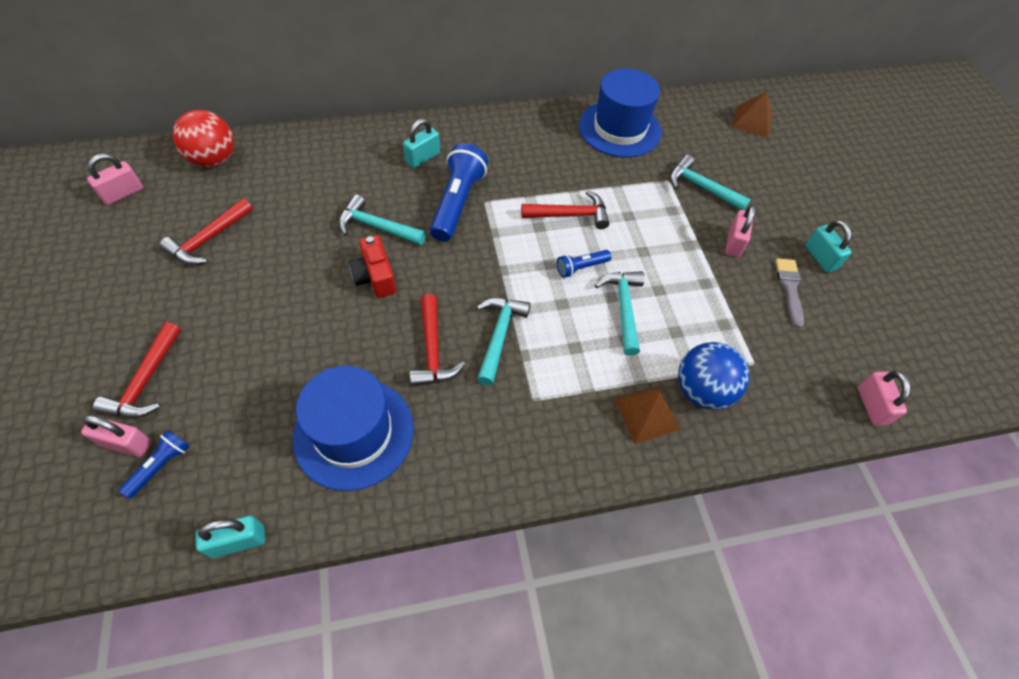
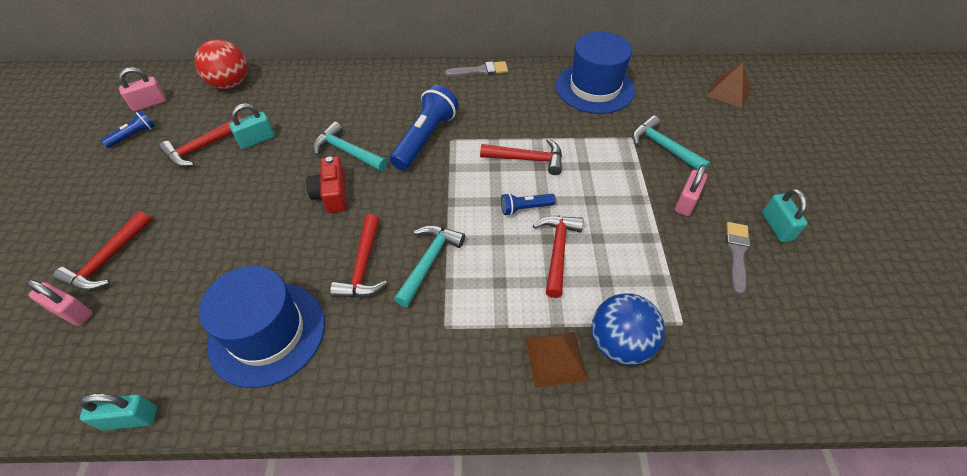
camera: 15 degrees right, 5 degrees down
blue flashlight [119,430,189,498] -> blue flashlight moved to [101,110,155,148]
turquoise padlock [403,118,440,168] -> turquoise padlock moved to [229,103,275,149]
turquoise hammer [595,271,645,356] -> red hammer [533,216,583,298]
pink padlock [858,371,910,426] -> none
none -> grey brush [445,61,508,77]

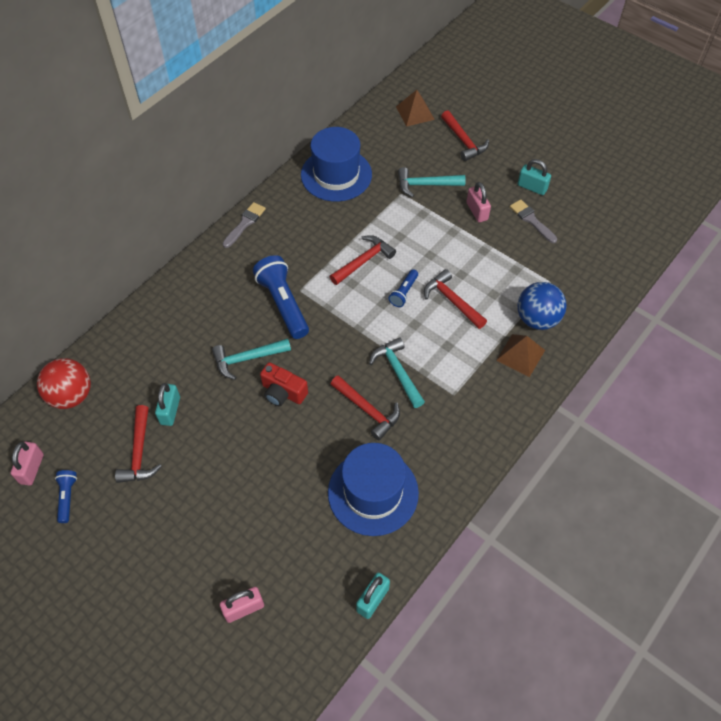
camera: 50 degrees left, 5 degrees up
red hammer [53,211,152,290] -> red hammer moved to [441,110,489,161]

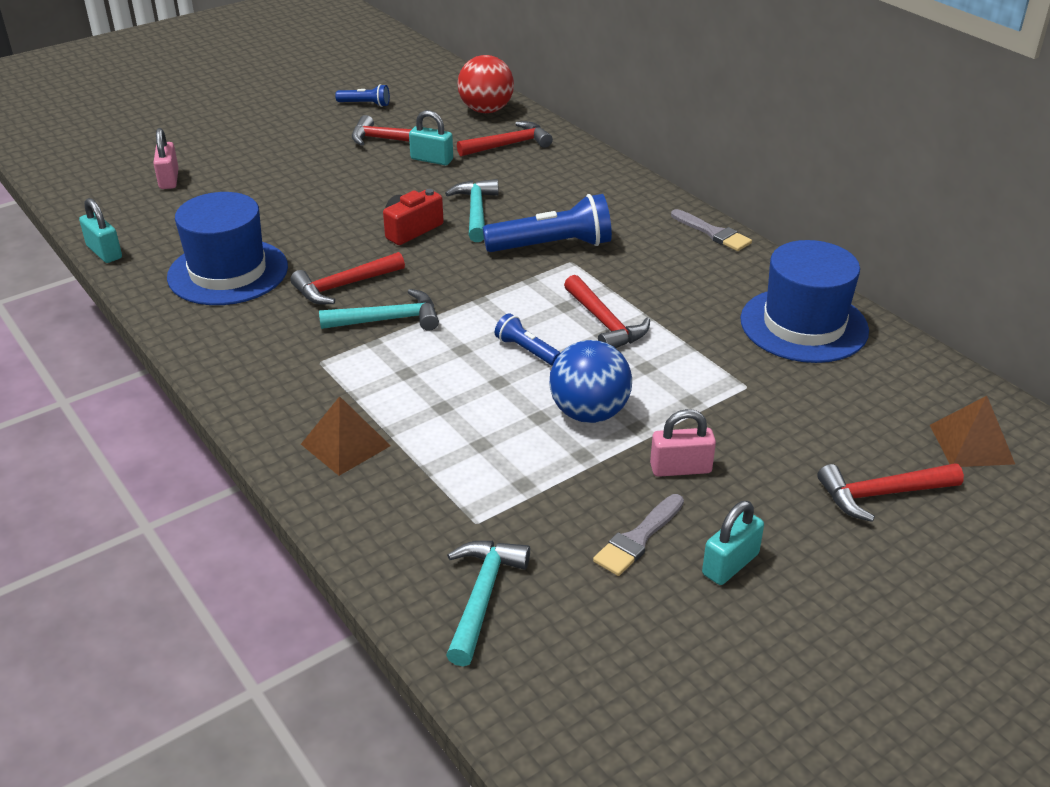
camera: 105 degrees right, 20 degrees down
pink padlock [11,442,44,486] -> none
turquoise hammer [398,167,466,198] -> turquoise hammer moved to [446,541,530,666]
red hammer [424,269,487,329] -> red hammer moved to [457,121,553,156]
grey brush [510,199,557,243] -> grey brush turned 150 degrees clockwise [593,494,684,576]
blue ball [517,282,566,330] -> blue ball moved to [549,340,632,423]

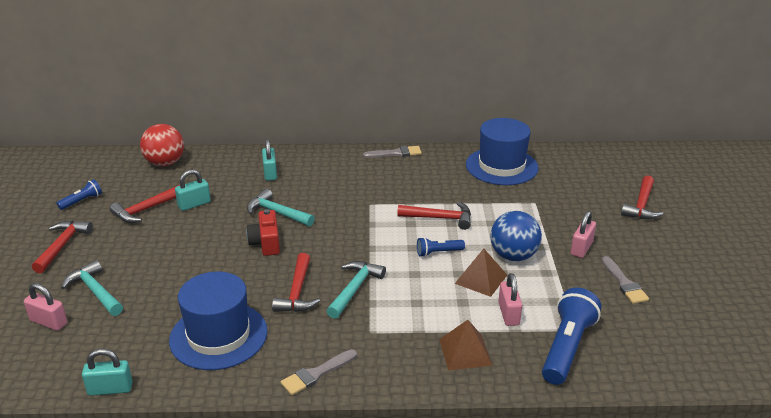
camera: 55 degrees left, 5 degrees down
turquoise hammer [446,541,530,666] -> turquoise hammer moved to [61,260,123,316]
red hammer [457,121,553,156] -> red hammer moved to [32,220,93,273]
blue flashlight [483,194,612,252] -> blue flashlight moved to [542,288,601,385]
turquoise padlock [702,501,764,585] -> turquoise padlock moved to [262,139,277,181]
brown pyramid [930,396,1015,467] -> brown pyramid moved to [455,249,507,297]
none -> grey brush [281,349,357,395]
none -> pink padlock [498,273,522,326]

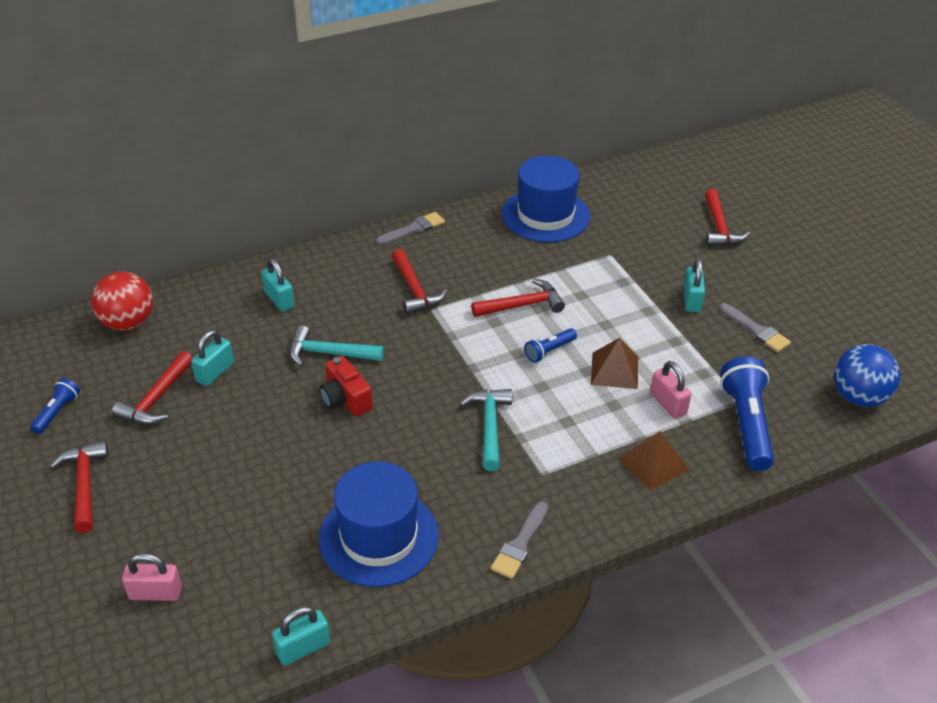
camera: 25 degrees left, 10 degrees up
turquoise hammer [61,260,123,316] -> none
red hammer [272,253,320,312] -> red hammer moved to [392,249,447,315]
blue ball [490,211,542,261] -> blue ball moved to [834,344,900,407]
pink padlock [571,211,596,258] -> turquoise padlock [683,258,705,312]

